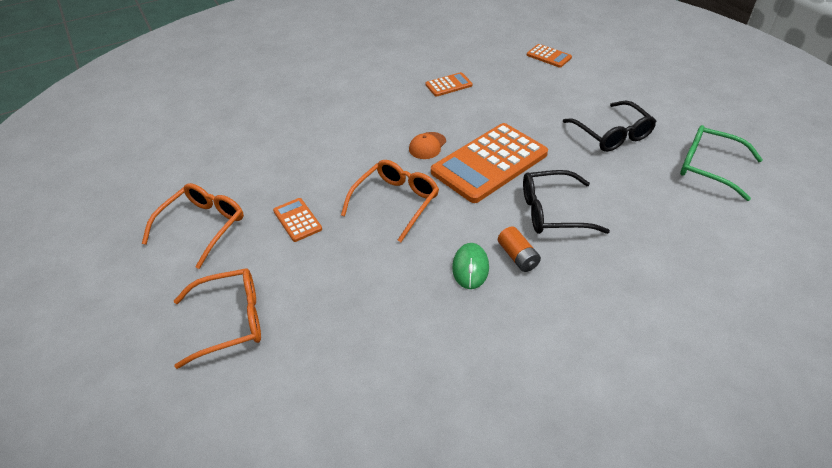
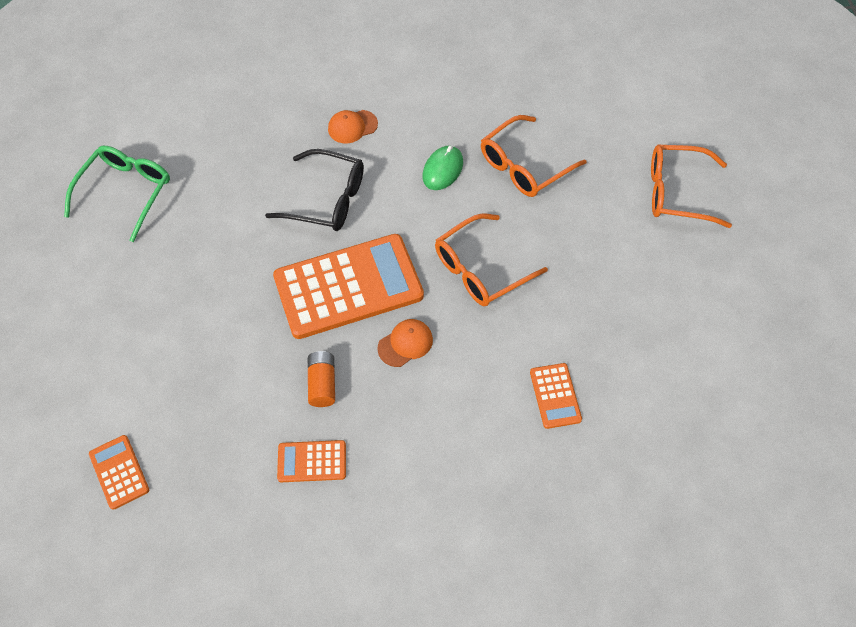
camera: 160 degrees left, 15 degrees up
orange glasses [142,183,244,269] -> orange glasses moved to [481,115,586,197]
orange calculator [273,198,322,242] -> orange calculator moved to [530,363,582,429]
orange battery [498,226,541,272] -> orange battery moved to [308,351,335,407]
black glasses [563,101,656,152] -> none
green glasses [680,125,763,201] -> green glasses turned 120 degrees counterclockwise [64,146,170,242]
none -> orange cap [328,110,378,143]

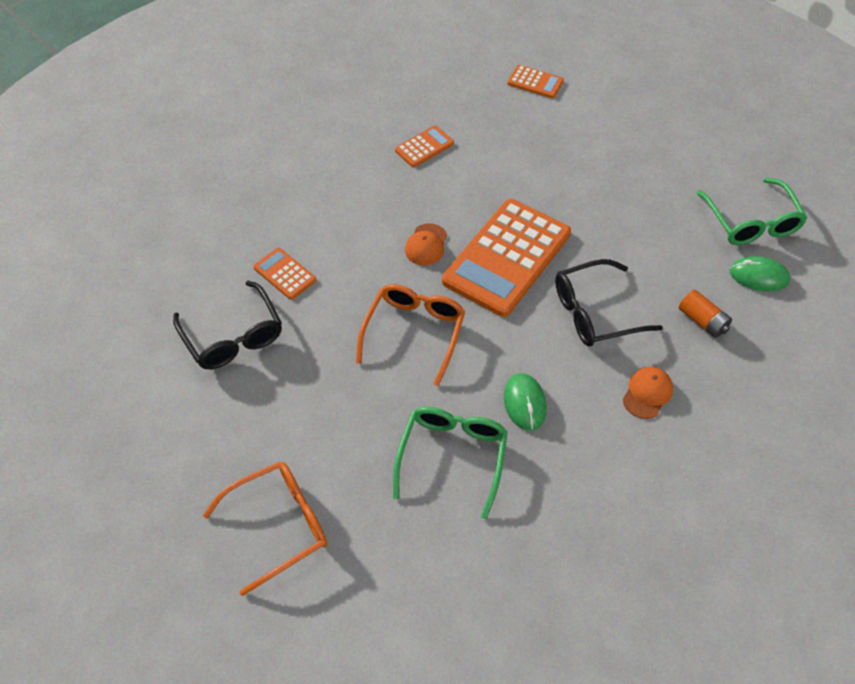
camera: 145 degrees right, 5 degrees down
orange battery [308,351,335,407] -> orange battery moved to [679,290,732,338]
orange glasses [481,115,586,197] -> green glasses [393,407,508,519]
none -> black glasses [173,281,282,369]
none -> green mouse [729,256,790,291]

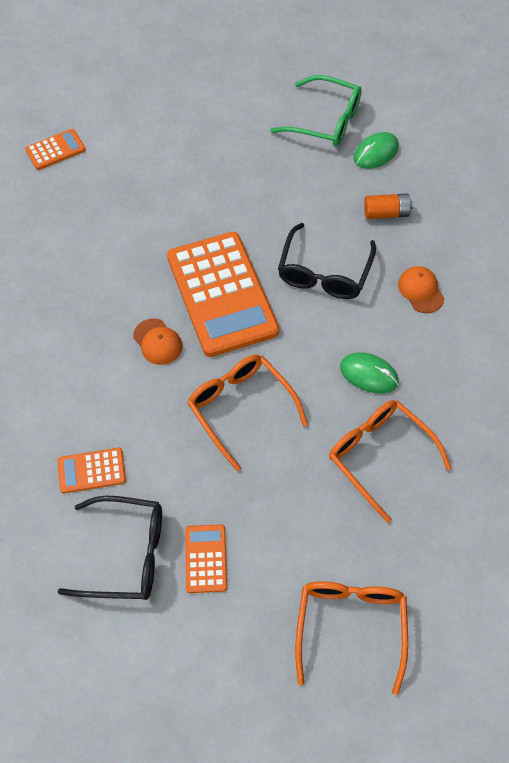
camera: 55 degrees left, 5 degrees up
green glasses [393,407,508,519] -> orange glasses [329,400,452,523]
orange calculator [395,126,454,168] -> orange calculator moved to [185,524,227,593]

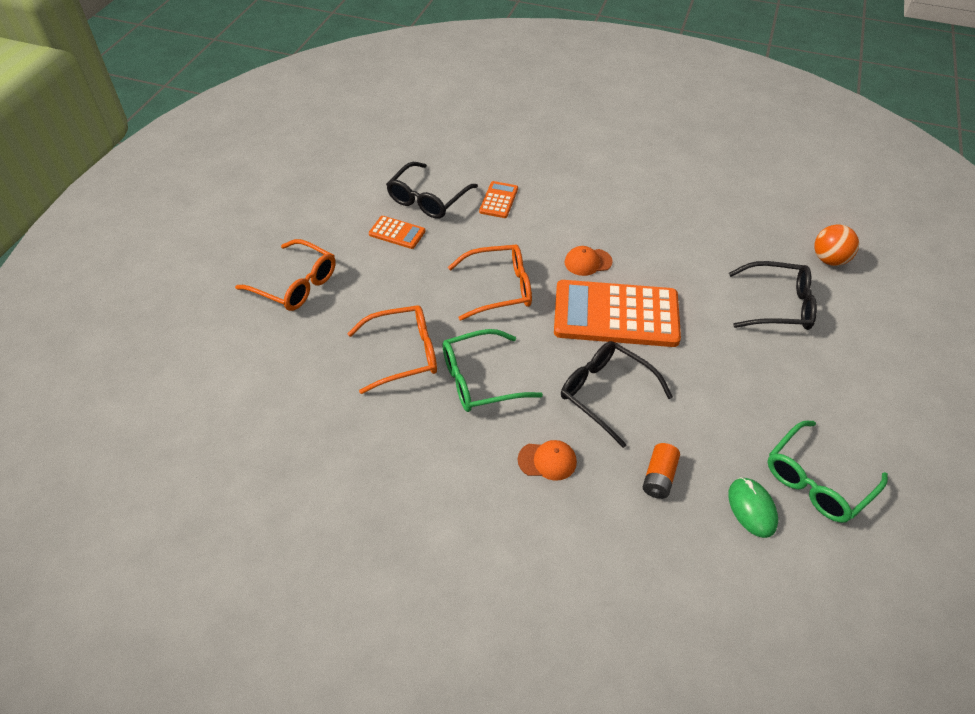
camera: 115 degrees right, 10 degrees down
orange calculator [25,129,86,170] -> orange ball [814,224,859,266]
green mouse [340,352,399,394] -> green glasses [443,329,543,412]
none -> black glasses [729,261,817,330]

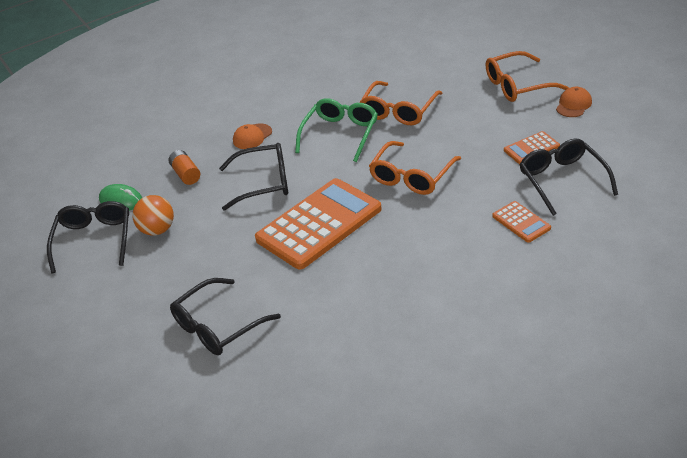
camera: 135 degrees right, 10 degrees down
orange cap [565,246,613,276] -> orange cap moved to [556,87,592,117]
green glasses [768,421,888,523] -> black glasses [47,201,129,273]
orange ball [814,224,859,266] -> orange ball moved to [132,195,174,236]

